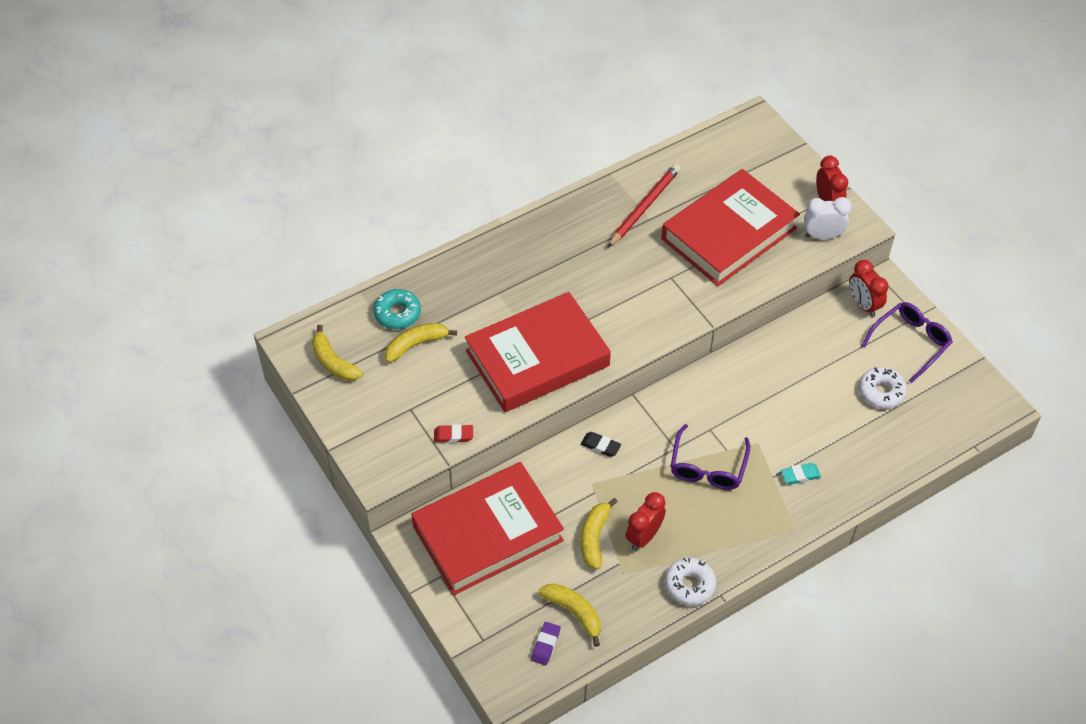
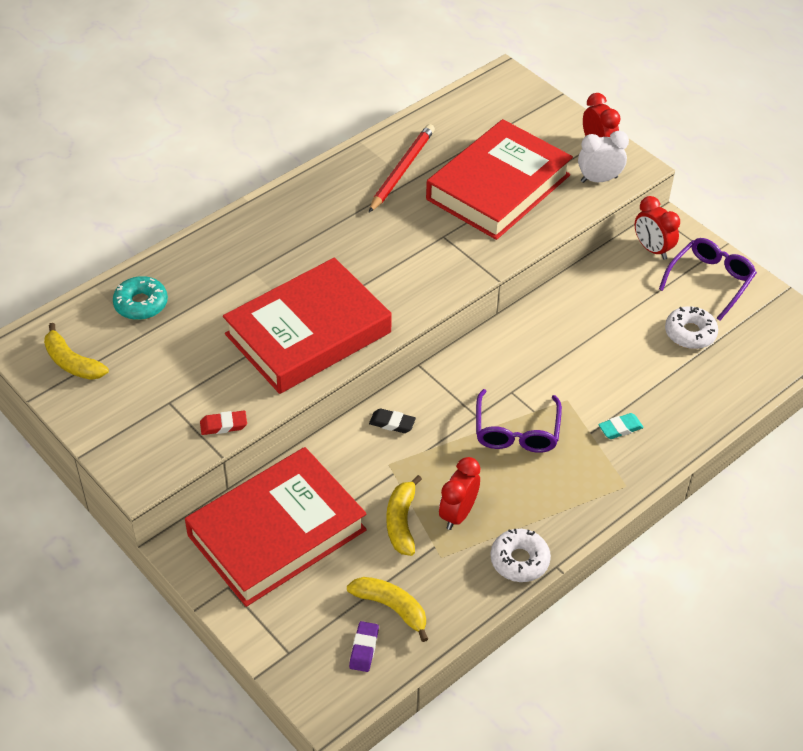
camera: 10 degrees left, 5 degrees down
yellow banana [385,323,457,363] -> none

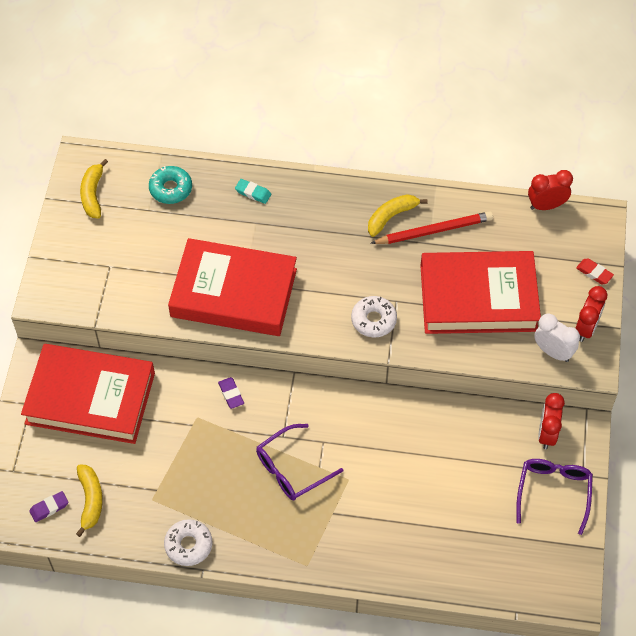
camera: 50 degrees right, 10 degrees up
red eraser [200,411,247,435] -> red eraser moved to [576,258,614,284]
black eraser [369,408,416,433] -> purple eraser [218,377,244,409]
yellow banana [386,475,422,556] -> yellow banana moved to [368,194,428,237]
red clock [439,457,480,530] -> red clock moved to [528,170,573,210]
turquoise eraser [598,413,644,439] -> turquoise eraser moved to [235,179,271,204]
purple glasses [659,238,757,321] -> purple glasses turned 75 degrees counterclockwise [516,459,593,535]
white donut [665,306,718,349] -> white donut moved to [351,296,397,337]

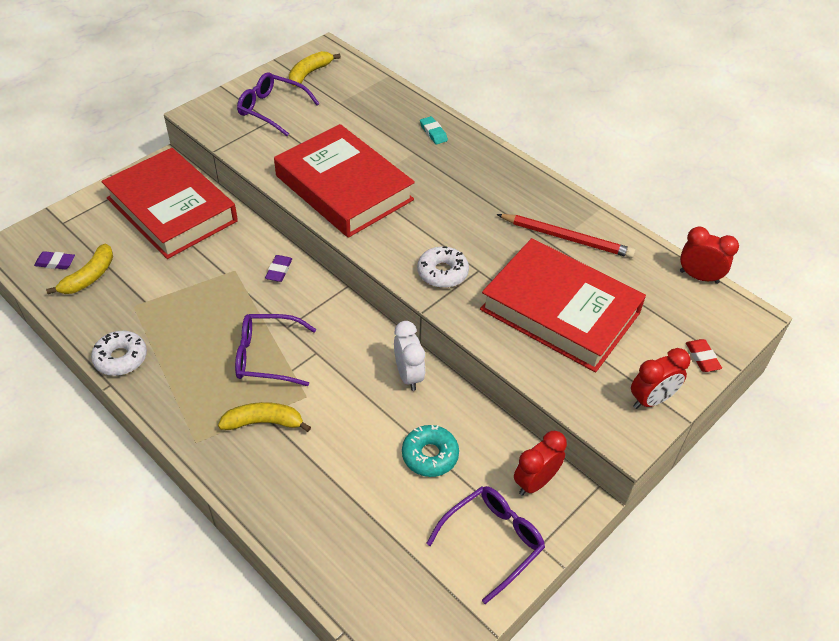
camera: 35 degrees right, 10 degrees down
turquoise donut [149,166,192,204] -> turquoise donut moved to [402,425,459,477]
yellow banana [368,194,428,237] -> yellow banana moved to [218,402,311,432]
white clock [534,314,580,362] -> white clock moved to [394,321,425,391]
none -> purple glasses [237,72,320,136]

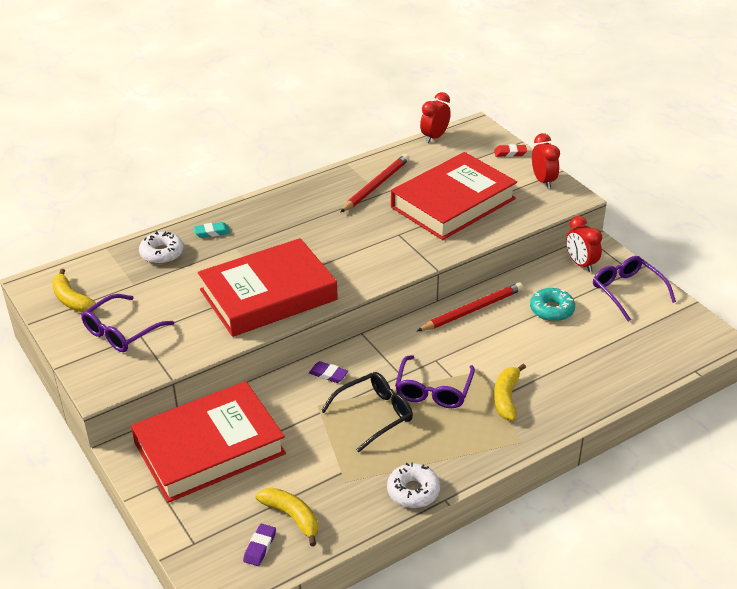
camera: 75 degrees left, 10 degrees down
white clock [394,321,425,391] -> red pencil [417,282,523,331]
white donut [417,246,469,288] -> white donut moved to [139,231,184,264]
none -> black glasses [321,372,413,452]

